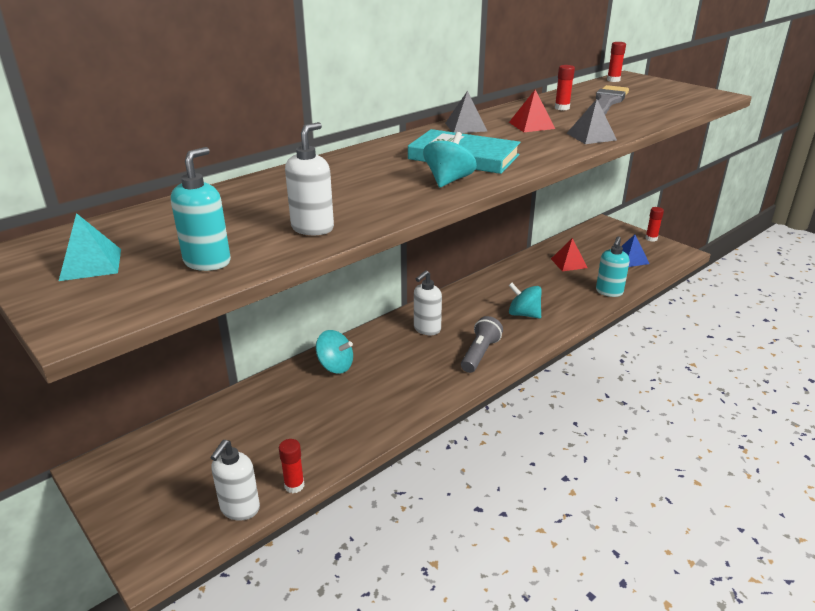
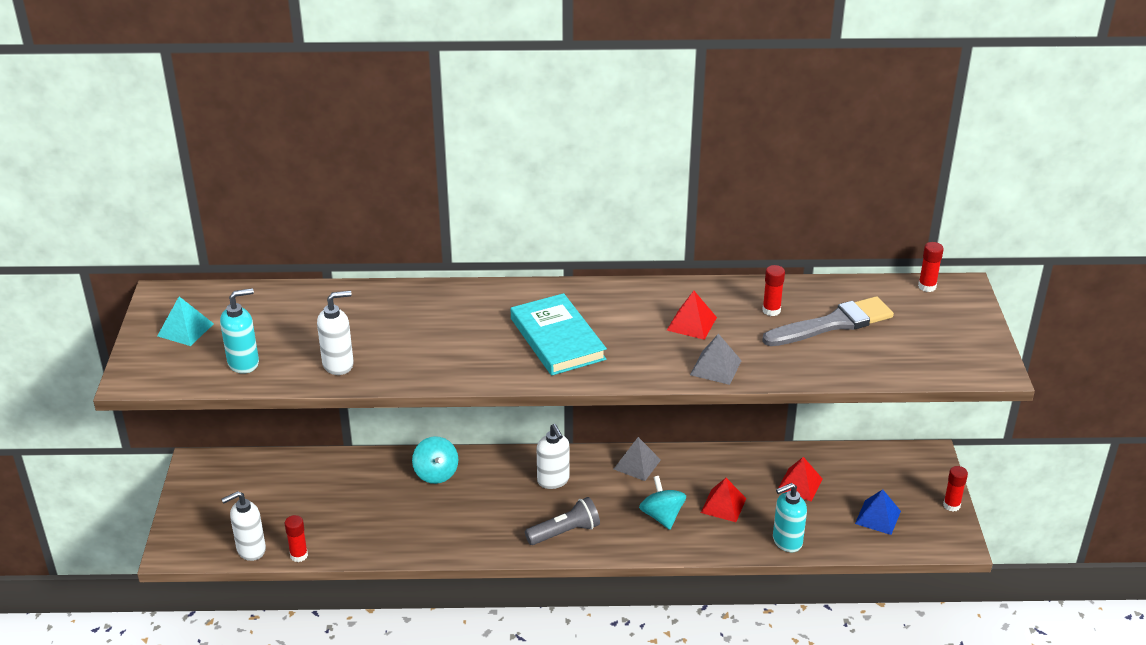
camera: 40 degrees right, 5 degrees up
white soap dispenser [414,270,442,335] -> white soap dispenser turned 105 degrees counterclockwise [537,424,569,489]
turquoise spinning top [423,132,477,187] -> none
grey pyramid [445,91,487,133] -> grey pyramid moved to [614,437,661,481]
none -> red pyramid [701,478,746,522]

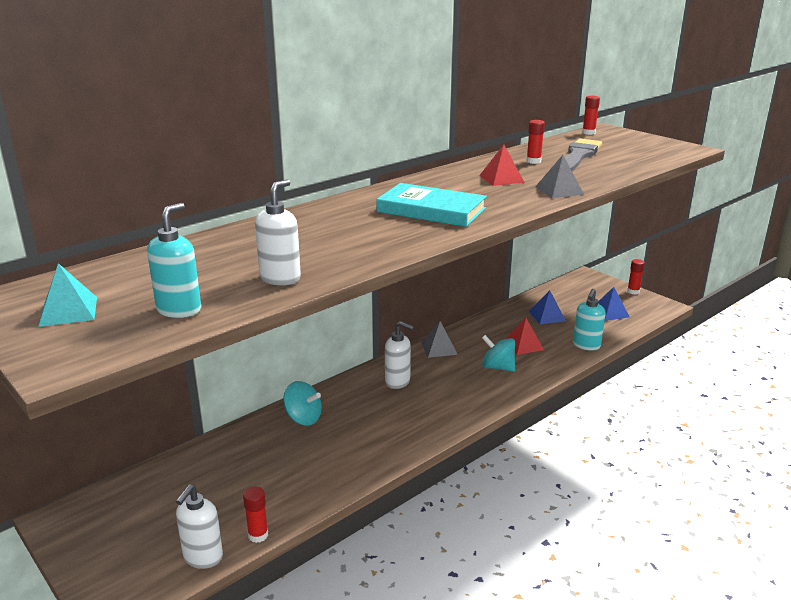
camera: 40 degrees left, 10 degrees down
grey flashlight [525,497,600,545] -> none
red pyramid [778,457,823,501] -> blue pyramid [528,290,566,324]

